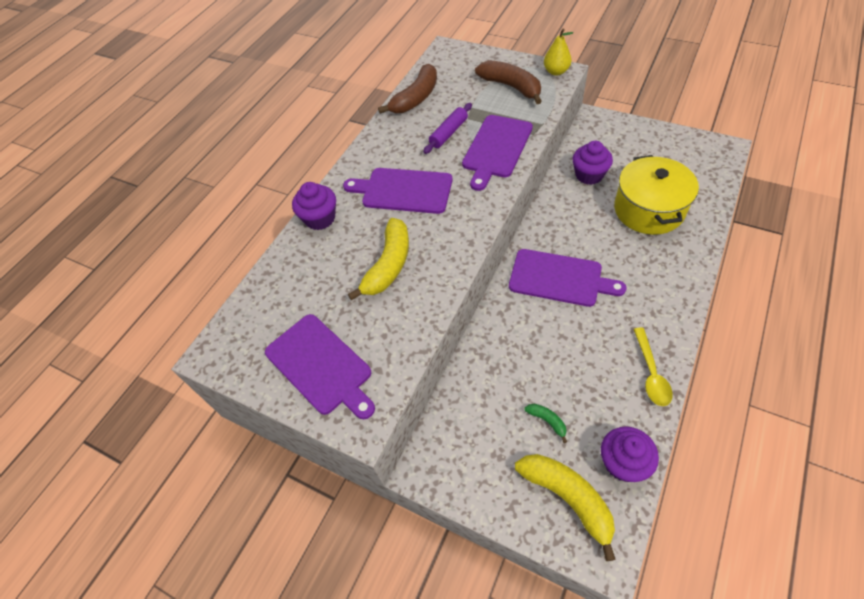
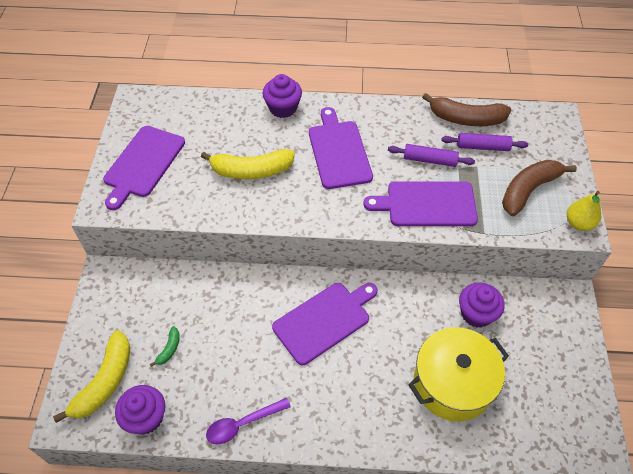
camera: 60 degrees right, 0 degrees up
brown banana [475,60,542,104] -> brown banana turned 150 degrees counterclockwise [502,160,577,216]
purple cutting board [509,249,627,307] -> purple cutting board turned 120 degrees counterclockwise [272,283,378,365]
yellow spoon [633,327,673,406] -> purple spoon [206,398,291,444]
none -> purple rolling pin [441,133,528,151]

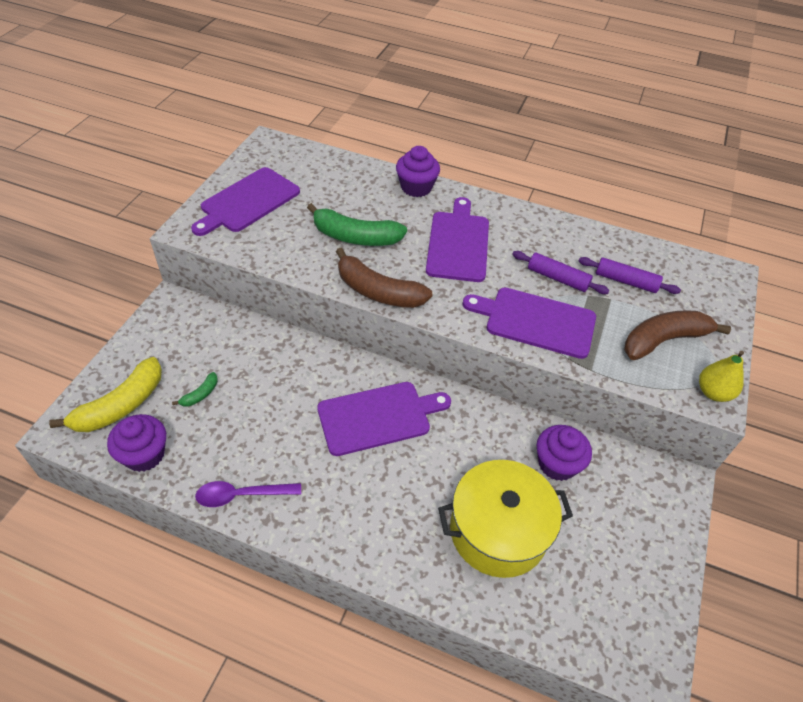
camera: 15 degrees right, 5 degrees down
yellow banana [201,149,295,179] -> green banana [307,203,407,246]
brown banana [422,93,511,126] -> brown banana moved to [336,247,433,308]

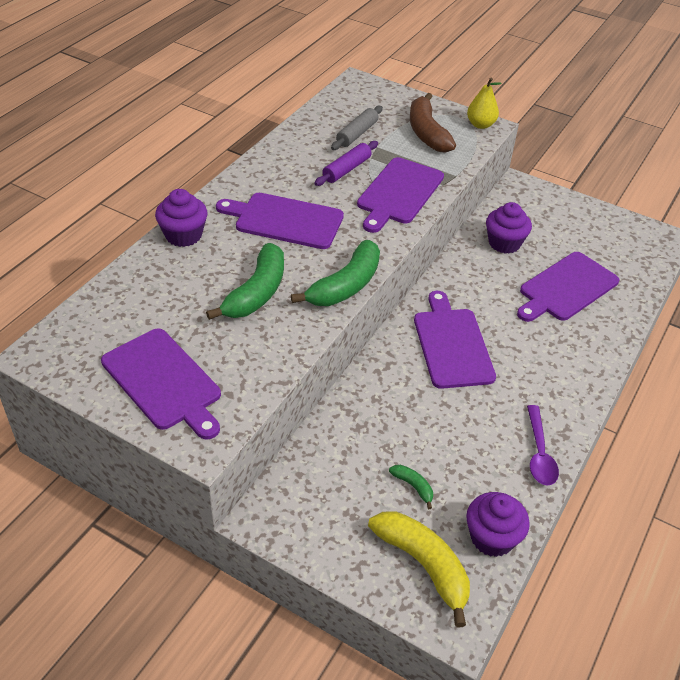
camera: 80 degrees left, 5 degrees down
brown banana [336,247,433,308] -> green banana [291,240,380,306]
yellow pot [438,460,573,578] -> purple cutting board [517,252,619,322]
purple rolling pin [579,257,681,294] -> grey rolling pin [331,106,383,150]

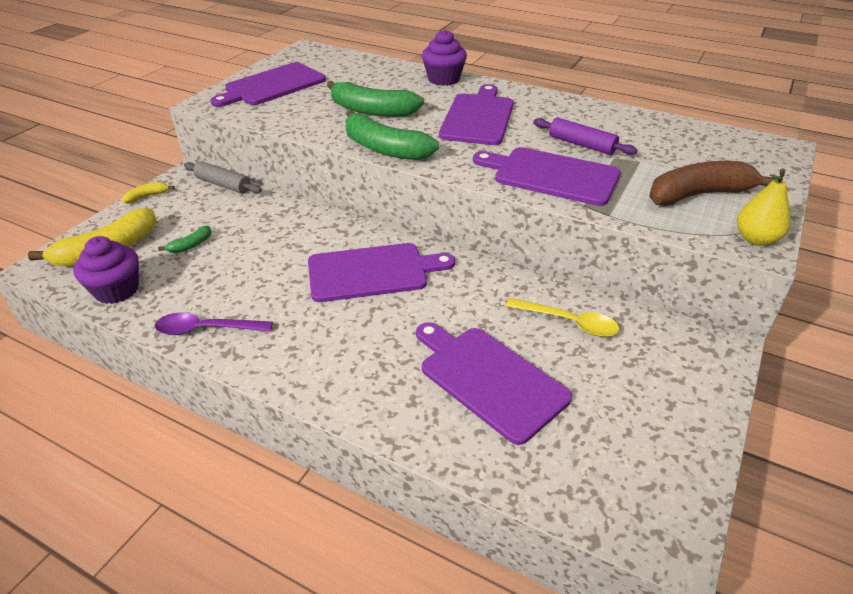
camera: 90 degrees right, 5 degrees down
grey rolling pin [331,106,383,150] -> grey rolling pin moved to [184,161,262,194]
purple cupcake [486,202,532,254] -> yellow spoon [506,298,619,337]
none -> yellow banana [122,182,174,204]

